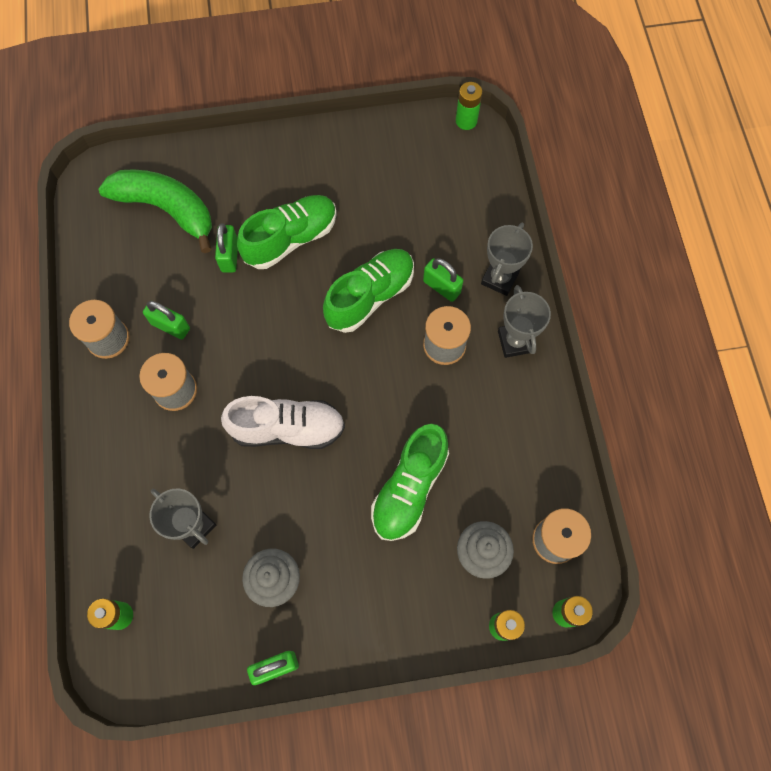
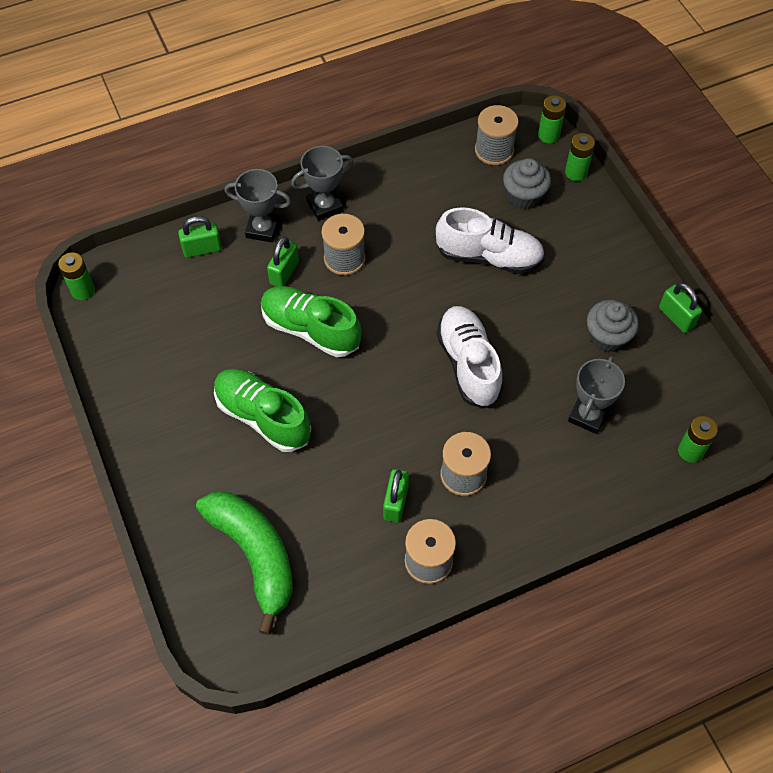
camera: 105 degrees left, 10 degrees down
green banana [98,169,212,253] -> green banana turned 135 degrees clockwise [196,492,293,635]
green padlock [215,223,238,273] -> green padlock moved to [178,216,222,258]
green shoe [371,424,449,541] -> white shoe [436,207,545,274]

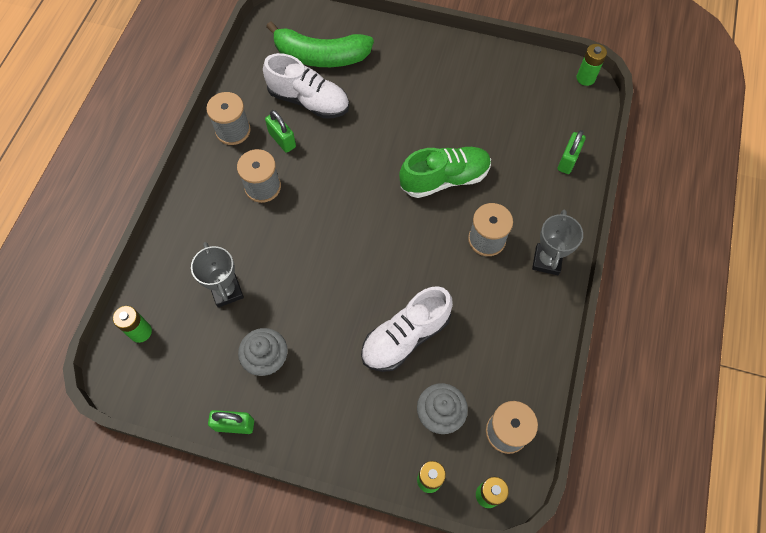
camera: 130 degrees right, 5 degrees up
green shoe [214,369,311,452] -> none
grey trophy [225,169,291,243] -> none
green padlock [267,237,299,287] -> none
white shoe [436,306,503,408] -> white shoe moved to [263,53,349,119]

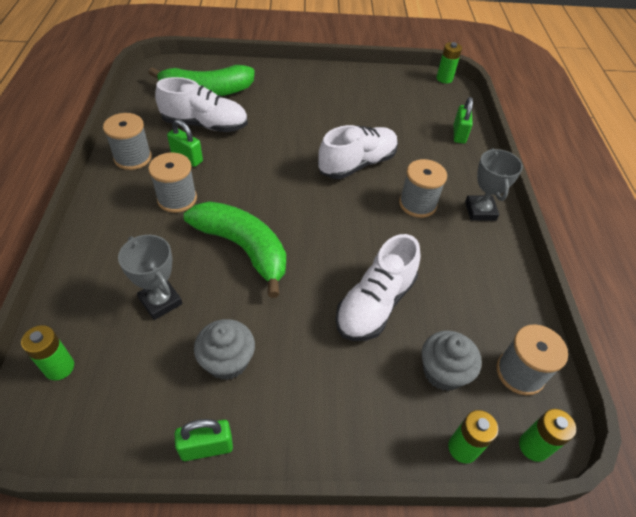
camera: 20 degrees left, 15 degrees down
green shoe [399,147,491,198] -> white shoe [318,125,398,179]
none -> green banana [184,201,286,298]

